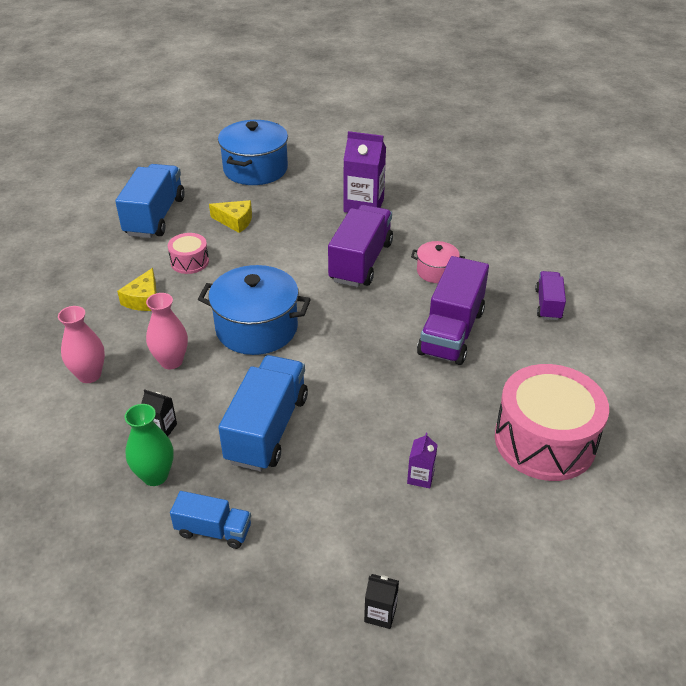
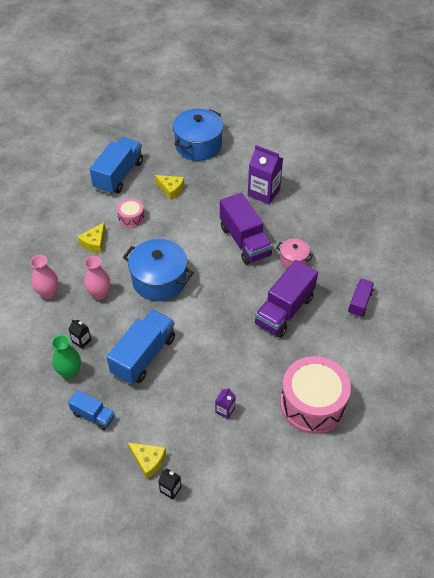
camera: 15 degrees right, 10 degrees up
purple truck [328,205,393,287] -> purple truck turned 120 degrees clockwise [220,193,273,265]
none -> yellow cheese [128,443,166,479]

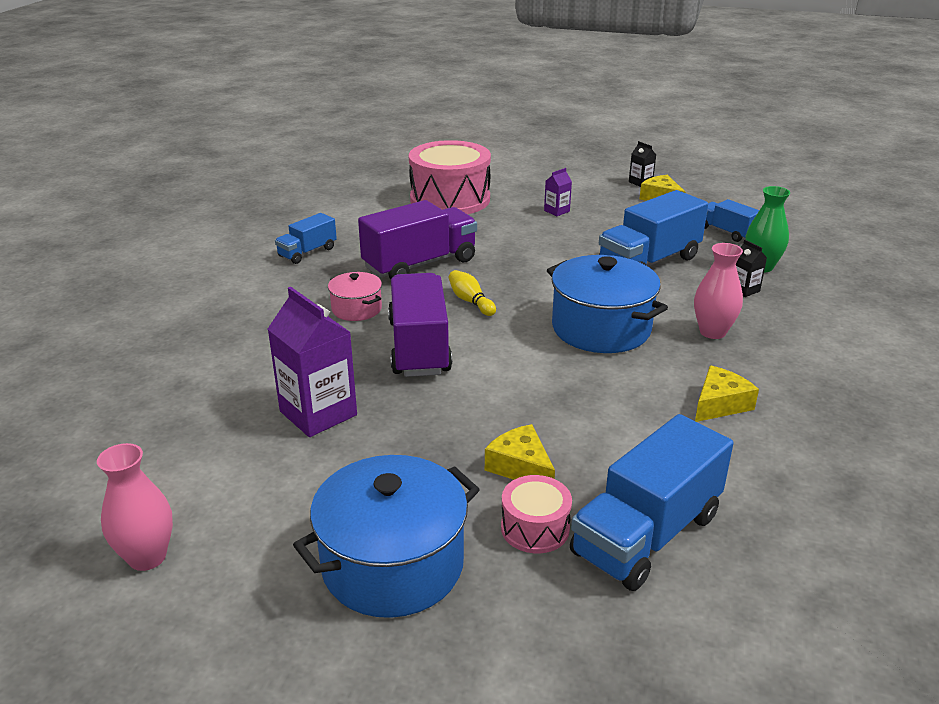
camera: 160 degrees left, 20 degrees down
pink vase [30,255,58,299] -> pink vase moved to [97,443,173,571]
pink drum [117,199,145,228] -> pink drum moved to [501,475,572,553]
purple truck [348,279,374,317] -> blue truck [275,213,337,264]
none -> yellow bowling pin [449,270,496,316]

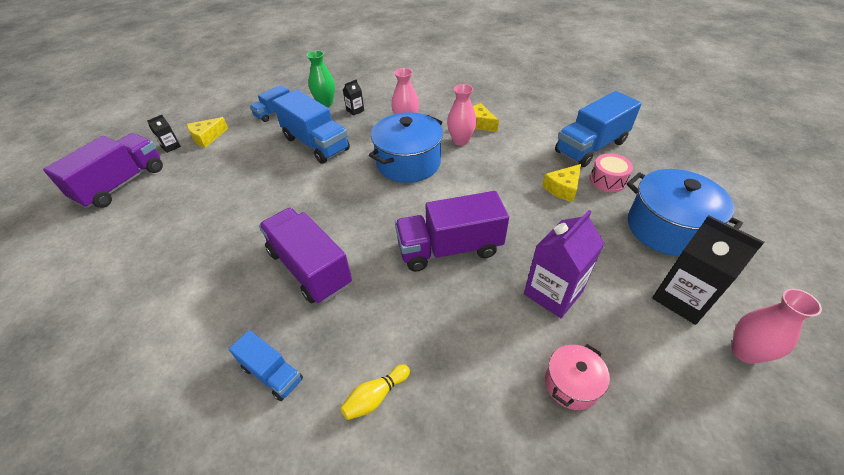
camera: 95 degrees left, 15 degrees up
pink pot [328,272,382,321] -> pink pot moved to [545,344,610,410]
pink drum [409,140,491,214] -> none
yellow bowling pin [449,270,496,316] -> yellow bowling pin moved to [340,365,410,420]
purple carton [544,168,572,216] -> none
blue truck [570,414,734,591] -> blue truck turned 105 degrees clockwise [555,91,642,167]
none -> purple truck [43,133,163,209]
none -> pink vase [447,84,477,146]
none -> black carton [652,215,764,325]

